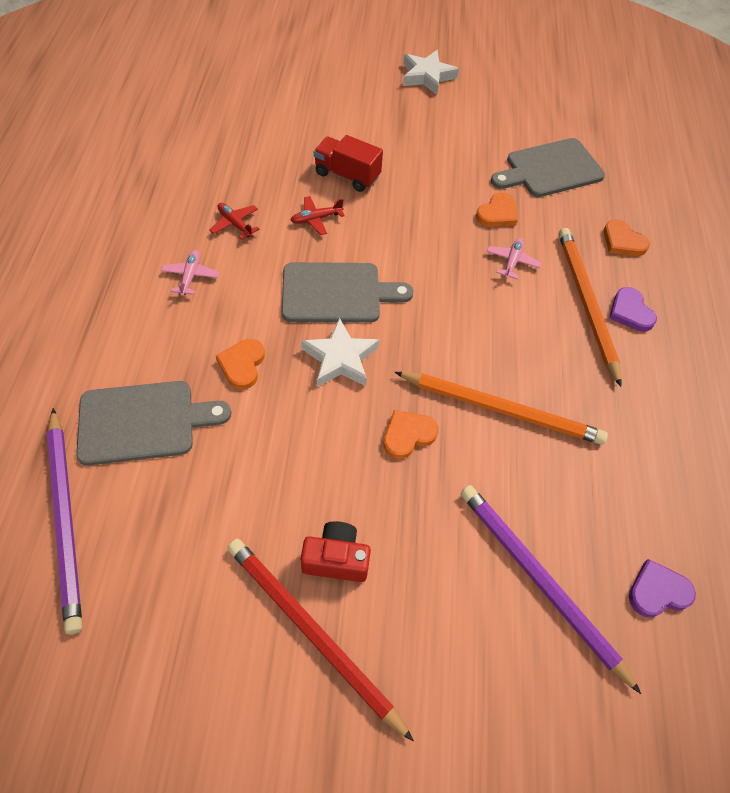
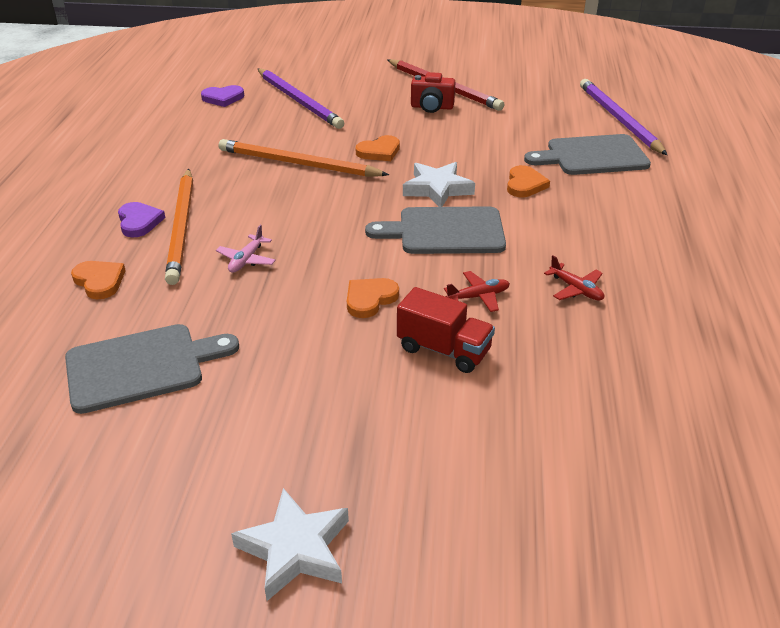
camera: 175 degrees left, 20 degrees down
pink plane [161,250,219,296] -> none
orange heart [476,192,518,227] -> orange heart moved to [347,278,399,318]

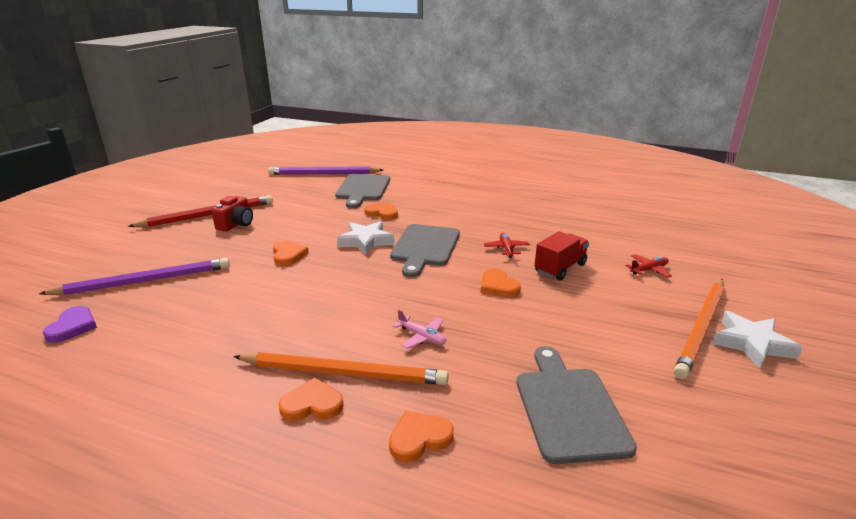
camera: 75 degrees left, 10 degrees down
purple heart [118,202,165,238] -> orange heart [279,378,344,421]
orange pencil [219,139,389,177] -> orange pencil moved to [674,279,724,379]
red plane [544,255,604,301] -> red plane moved to [625,254,672,278]

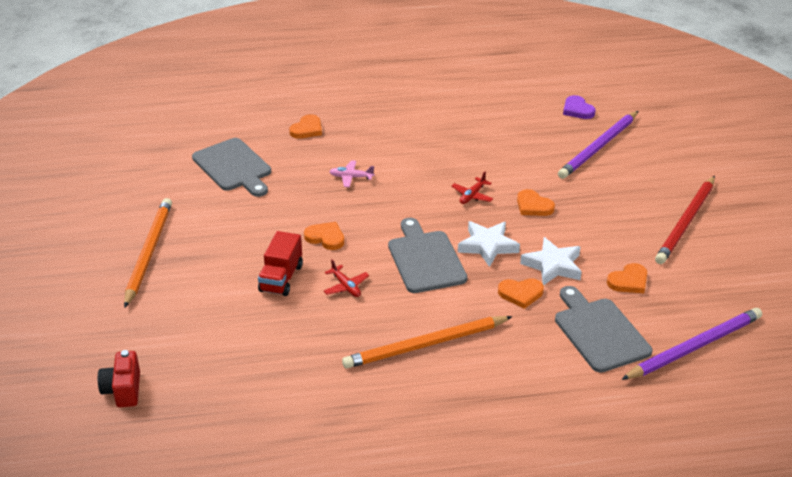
camera: 150 degrees right, 10 degrees up
red camera [211,196,253,232] -> red camera moved to [98,350,140,407]
orange pencil [233,352,449,385] -> orange pencil moved to [342,316,512,368]
orange heart [279,378,344,421] -> orange heart moved to [607,263,647,293]
red plane [625,254,672,278] -> red plane moved to [451,171,493,204]
white star [712,311,803,369] -> white star moved to [520,237,582,286]

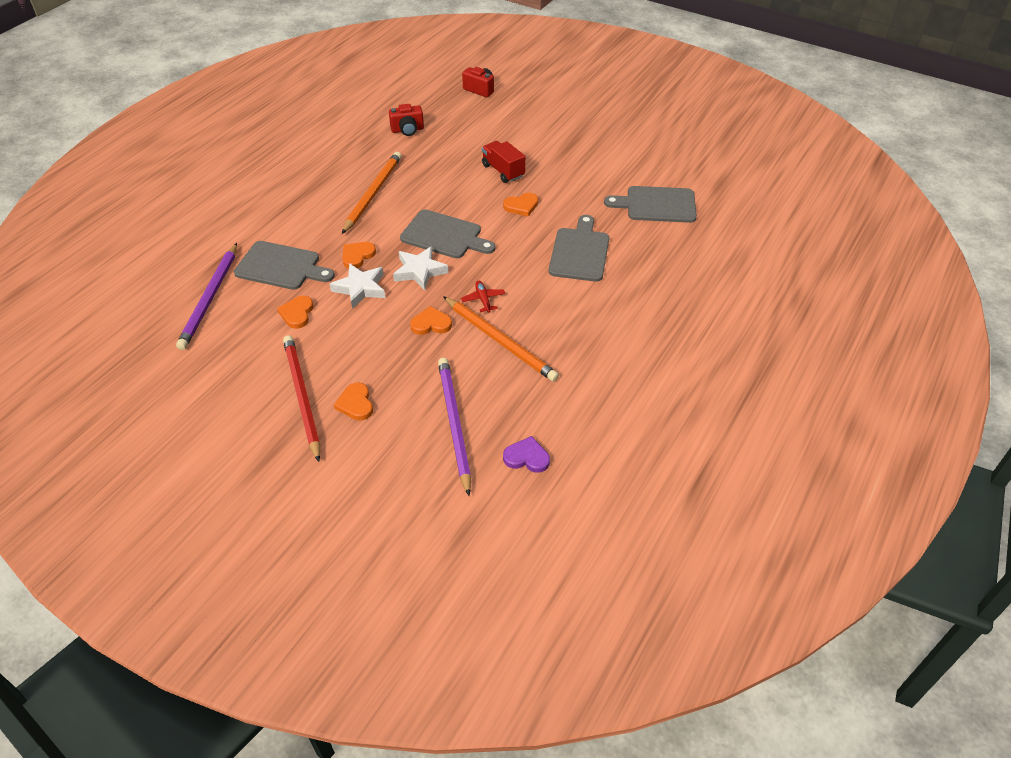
camera: 130 degrees right, 10 degrees up
orange pencil [124,198,172,308] -> orange pencil moved to [443,296,559,382]
orange heart [289,114,322,139] -> orange heart moved to [334,382,373,420]
red plane [324,259,369,297] -> none
pink plane [329,160,375,187] -> grey cutting board [549,215,609,282]
none -> red camera [389,104,424,136]

